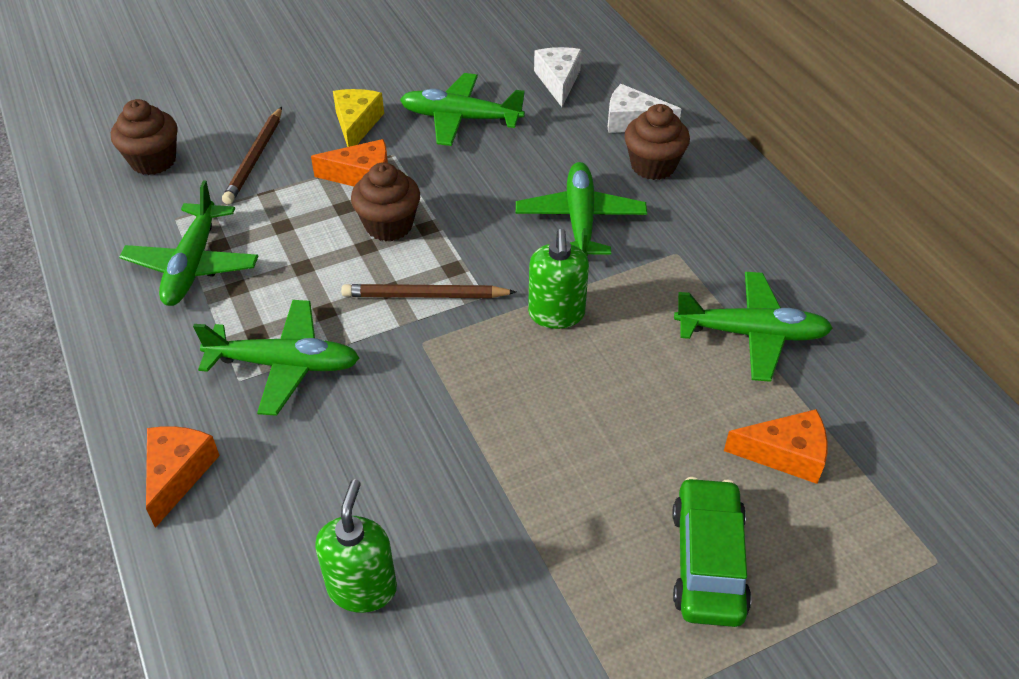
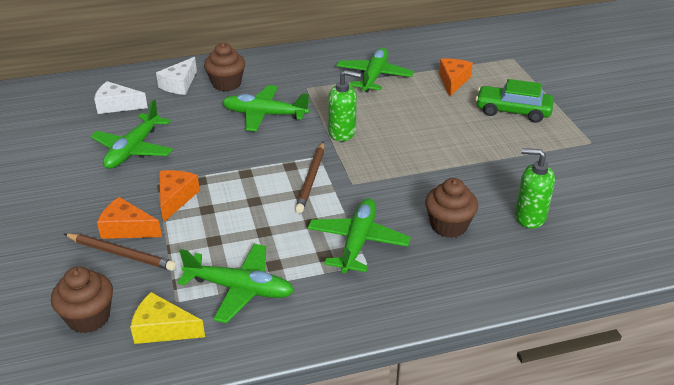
camera: 80 degrees left, 10 degrees down
orange cheese [146,426,220,528] -> orange cheese moved to [97,197,162,239]
yellow cheese [333,89,384,147] -> yellow cheese moved to [130,292,205,344]
brown cupcake [351,162,420,241] -> brown cupcake moved to [425,178,478,238]

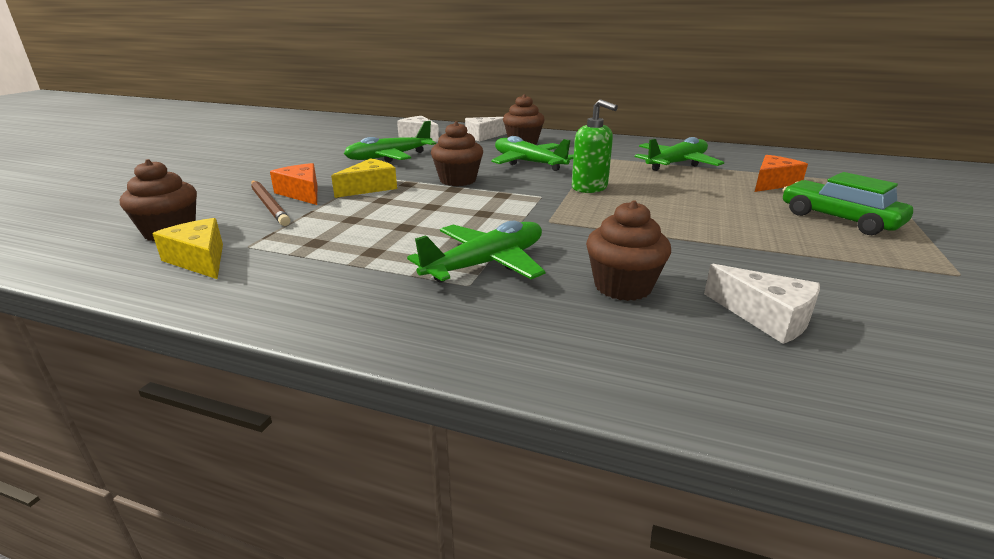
camera: 35 degrees right, 10 degrees down
orange cheese [159,170,200,223] -> yellow cheese [331,158,397,198]
green plane [178,244,294,323] -> none
brown pencil [295,142,324,213] -> none
green soap dispenser [515,148,555,228] -> white cheese [704,264,820,344]
none -> brown cupcake [431,121,483,186]

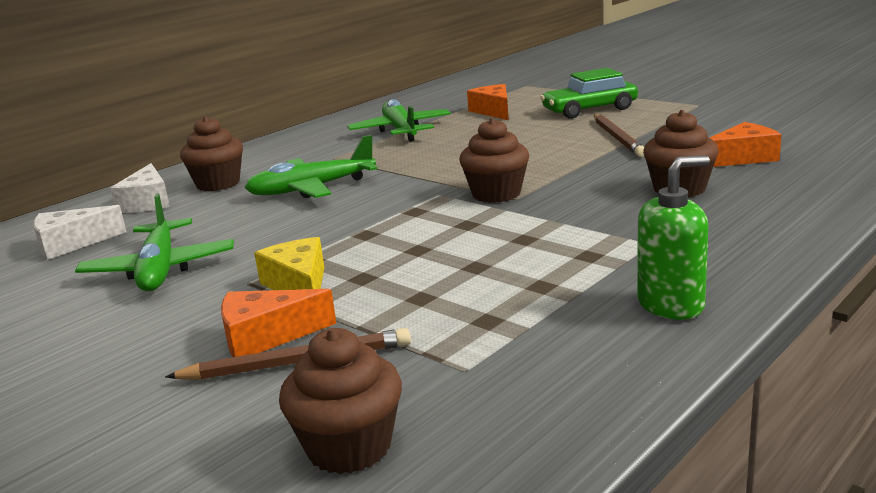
camera: 65 degrees left, 5 degrees down
yellow cheese [152,218,223,279] -> none
green plane [407,221,546,283] -> none
brown cupcake [431,121,483,186] -> brown cupcake moved to [459,118,530,203]
green soap dispenser [572,99,618,193] -> green soap dispenser moved to [637,155,710,320]
white cheese [704,264,820,344] -> orange cheese [710,122,782,167]
none -> brown pencil [594,114,644,157]

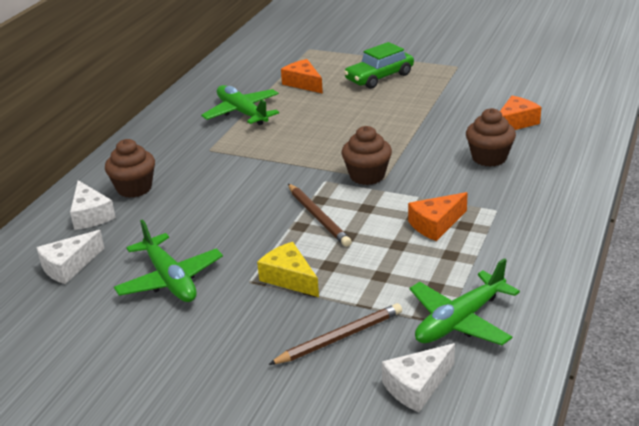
camera: 20 degrees left, 10 degrees up
orange cheese [221,289,337,357] -> orange cheese moved to [408,192,468,241]
green plane [244,135,377,198] -> green plane moved to [410,258,520,345]
brown cupcake [279,328,402,474] -> white cheese [382,343,455,412]
brown pencil [594,114,644,157] -> brown pencil moved to [288,184,352,247]
green soap dispenser [637,155,710,320] -> none

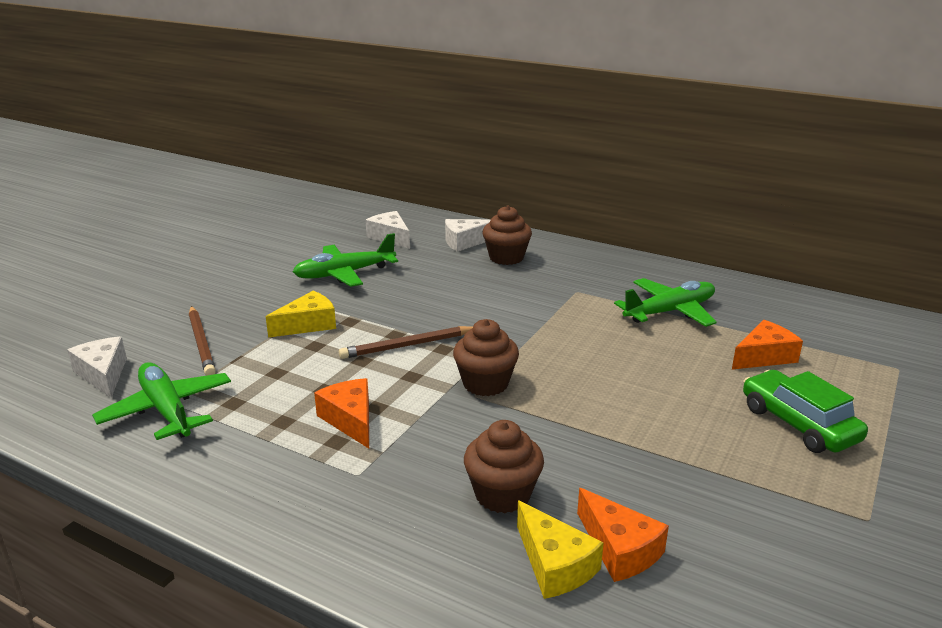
camera: 95 degrees right, 5 degrees down
none -> yellow cheese [517,501,604,599]

